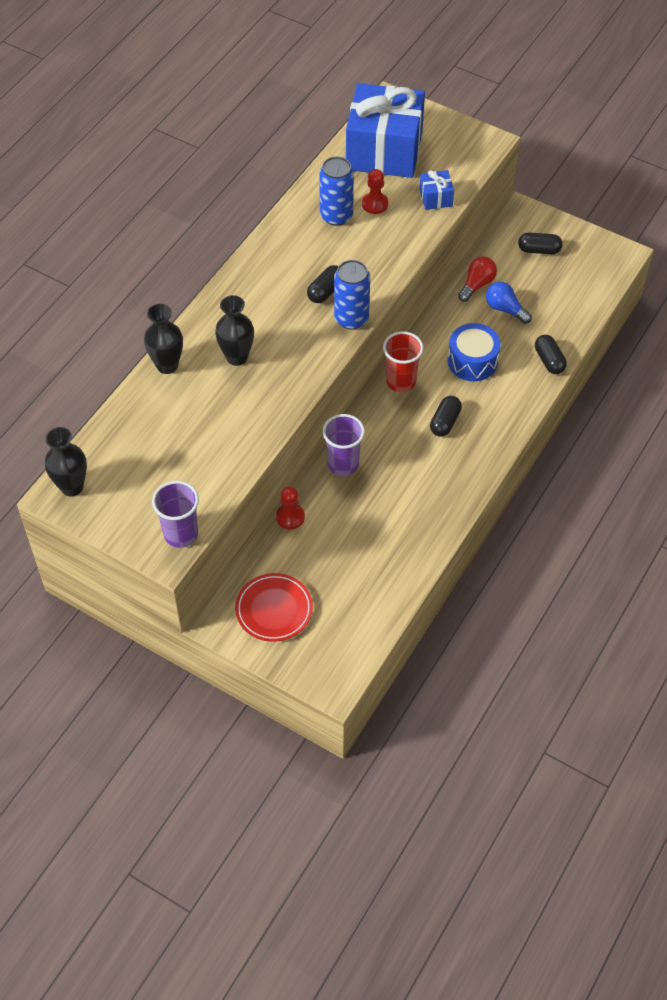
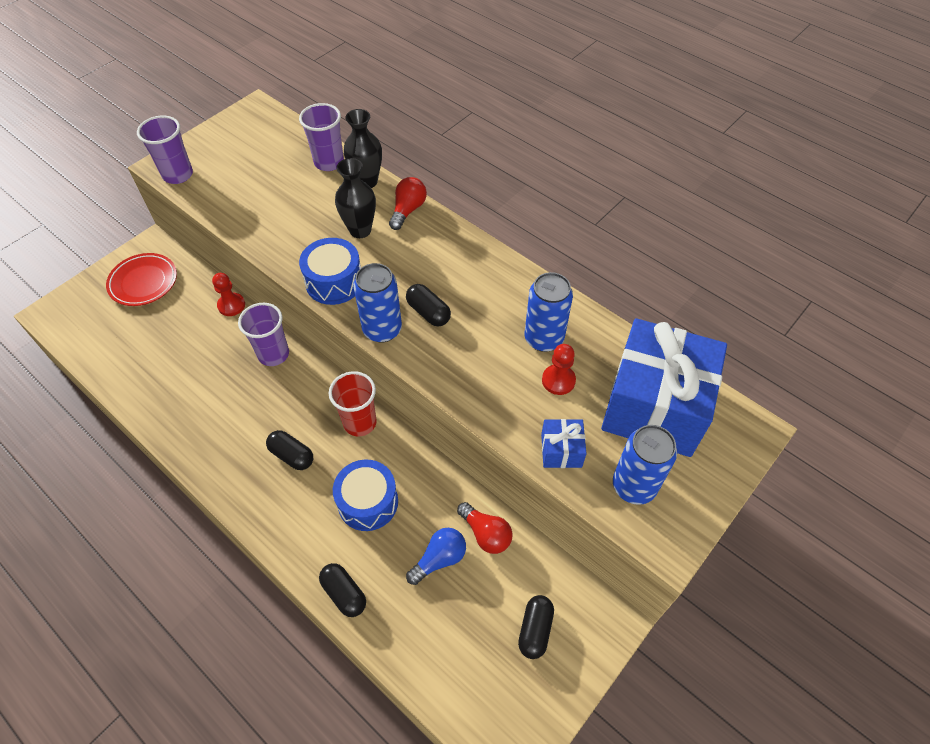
camera: 100 degrees right, 0 degrees up
black vase [45,427,87,497] -> none
black capsule [535,335,567,374] -> black capsule turned 60 degrees clockwise [319,563,366,617]
none -> purple cup [299,103,344,171]
none -> blue drum [299,238,361,305]
none -> red light bulb [389,177,427,230]
none -> blue can [613,425,677,505]

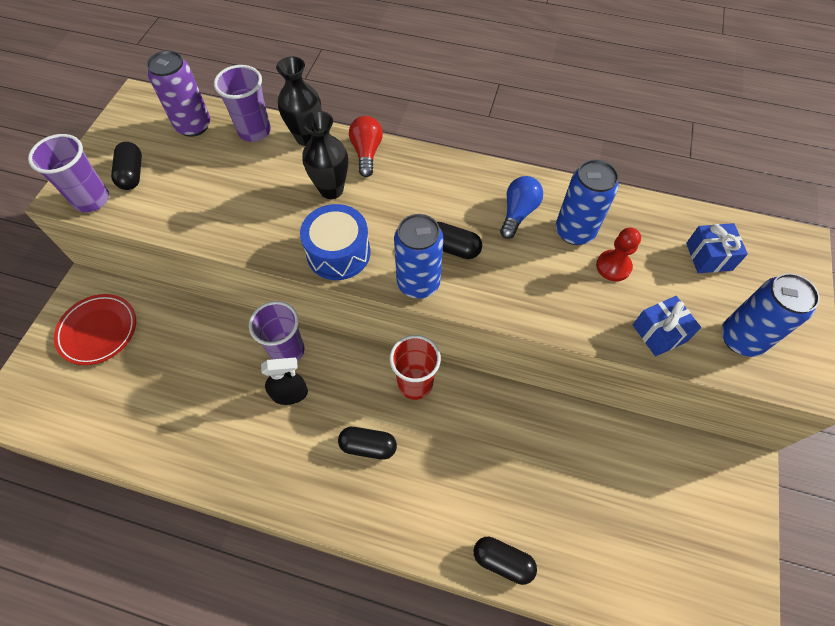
camera: 25 degrees left, 5 degrees up
red pawn [212,273,245,316] -> none
blue drum [333,460,398,531] -> none
blue light bulb [406,528,466,585] -> blue light bulb moved to [500,176,543,239]
red light bulb [457,502,513,554] -> none
black capsule [518,595,554,659] -> black capsule moved to [111,142,142,190]
blue gift [601,318,727,457] -> blue gift [686,223,748,273], size x0.41
none -> purple can [147,50,210,137]
none -> black spray bottle [261,357,308,405]

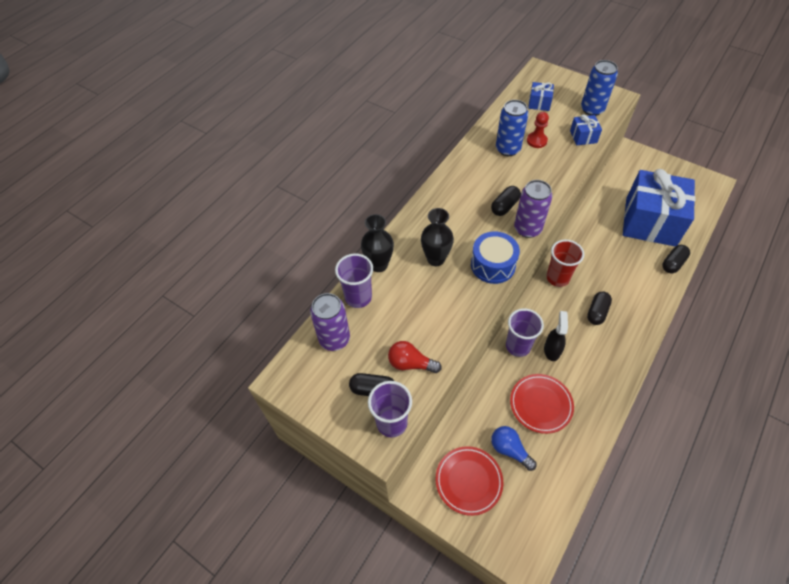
camera: 70 degrees left, 5 degrees down
red light bulb [349,116,383,177] -> red light bulb moved to [388,341,442,373]
blue can [394,214,443,299] -> purple can [514,180,552,238]
blue light bulb [500,176,543,239] -> blue light bulb moved to [491,426,537,471]
none -> red plate [510,374,574,434]
none -> blue gift [623,169,695,246]

